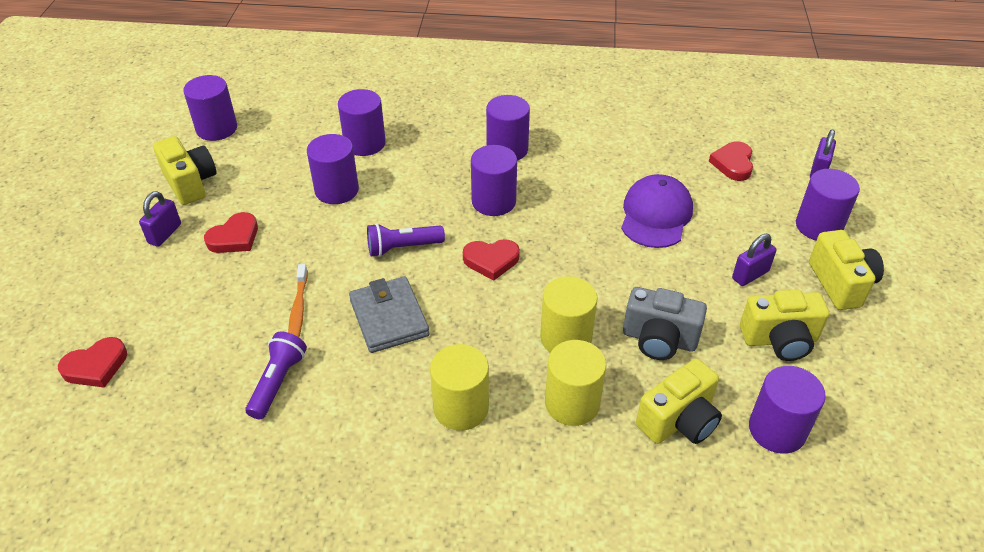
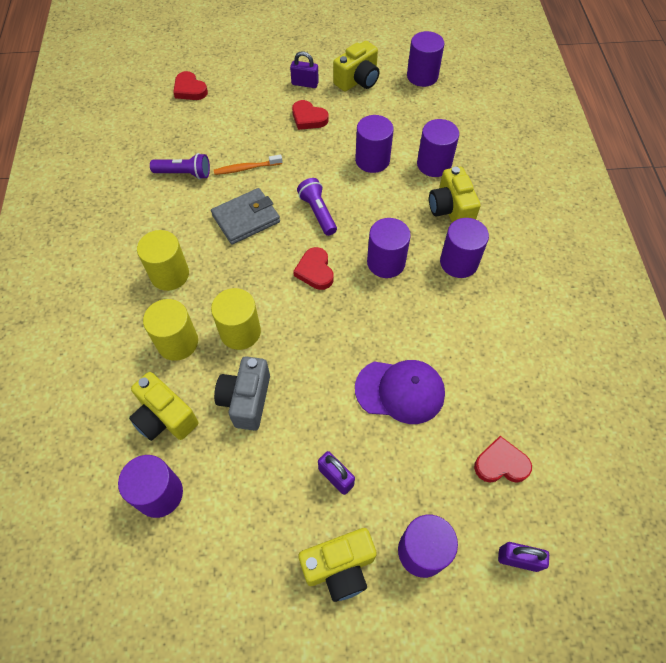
camera: 80 degrees right, 15 degrees up
yellow camera [740,290,829,361] -> yellow camera moved to [429,167,481,223]

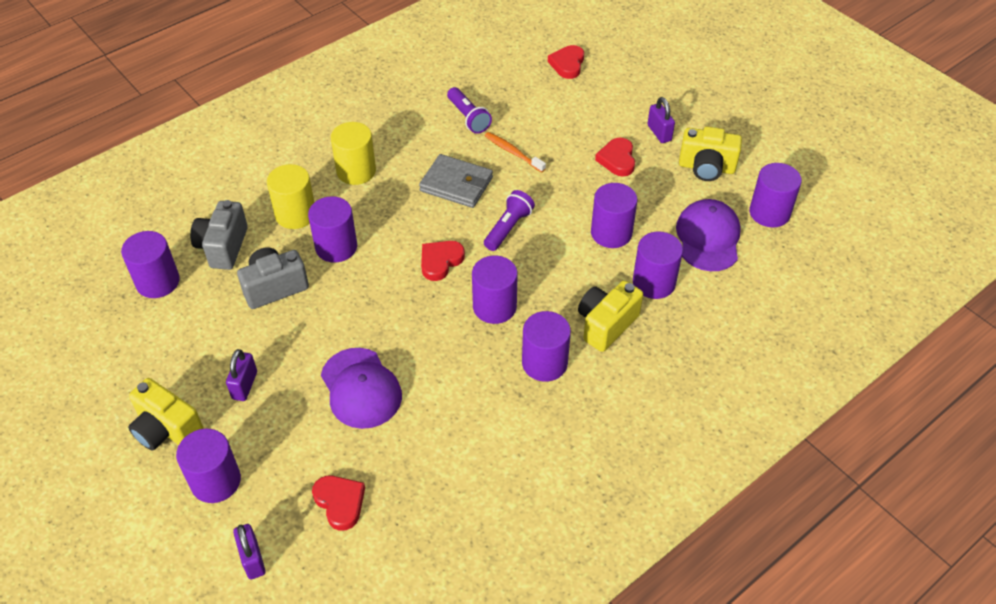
camera: 55 degrees right, 10 degrees down
yellow camera [129,372,199,441] -> grey camera [190,200,248,270]
yellow cylinder [211,288,261,350] -> purple cylinder [308,196,357,263]
none -> purple cap [676,199,741,271]

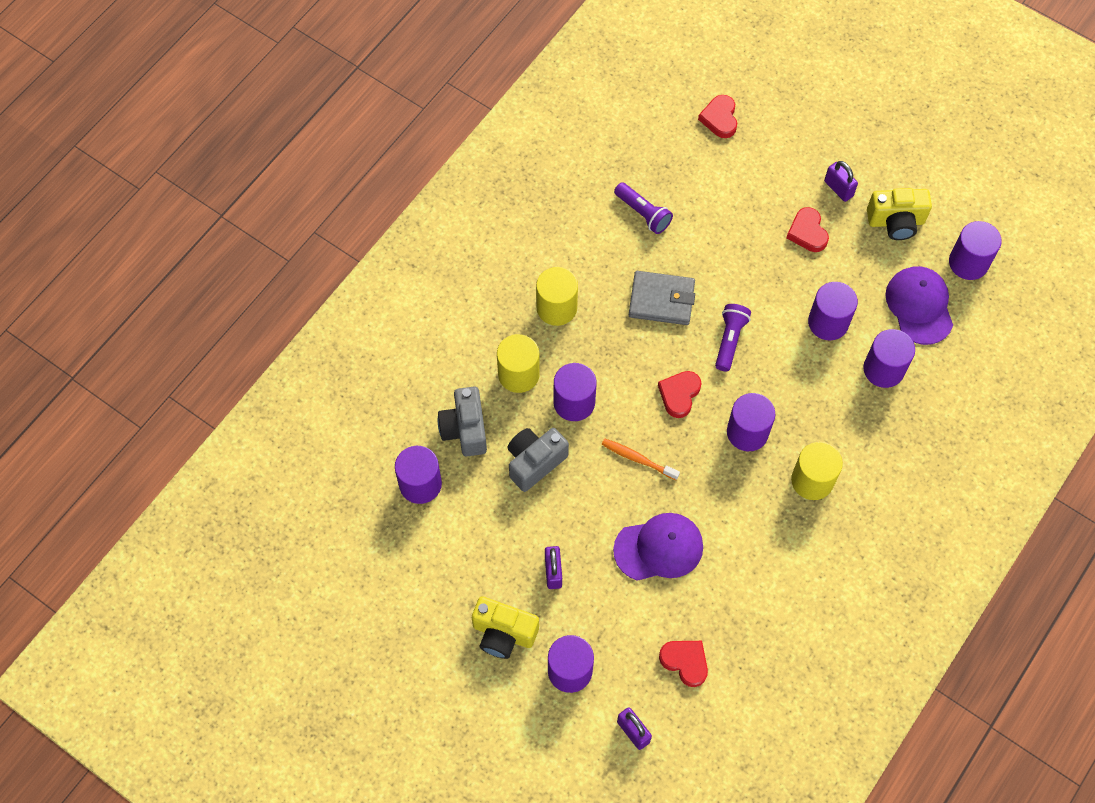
camera: 15 degrees left, 15 degrees up
purple cap [321,348,402,429] -> purple cap turned 60 degrees counterclockwise [613,513,703,581]
orange toothbrush [485,132,546,172] -> orange toothbrush moved to [601,439,680,480]
purple cylinder [522,311,571,382] -> yellow cylinder [791,442,843,500]
yellow camera [578,280,643,352] -> none

